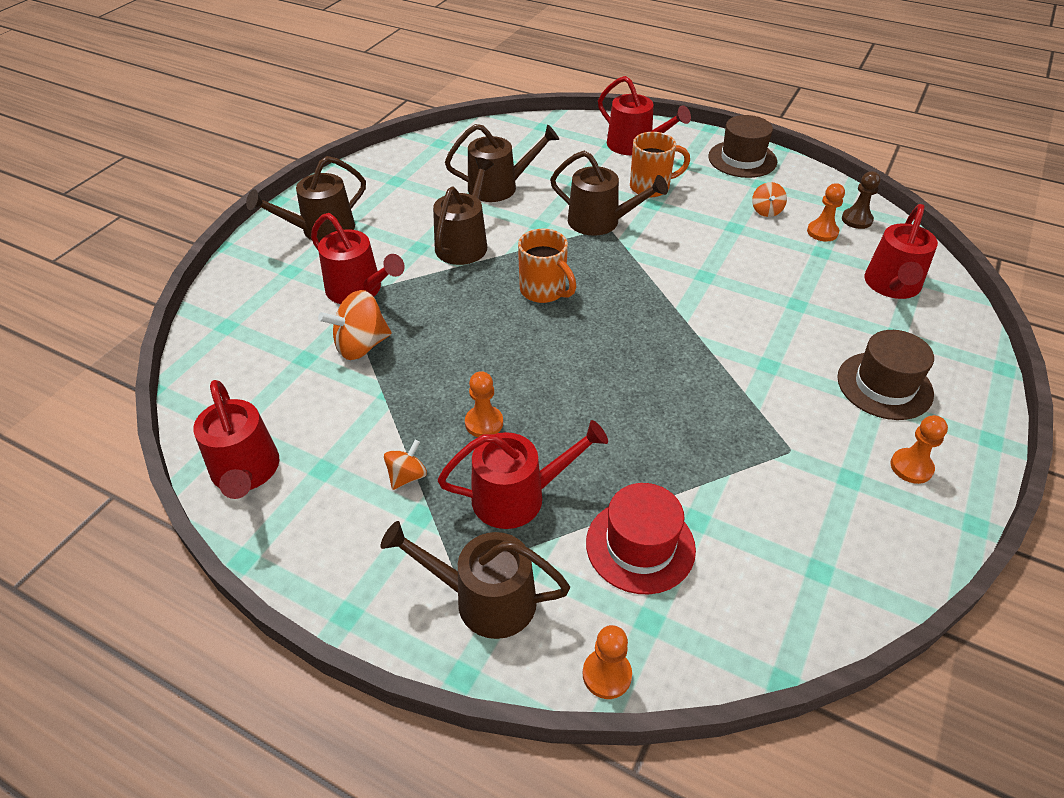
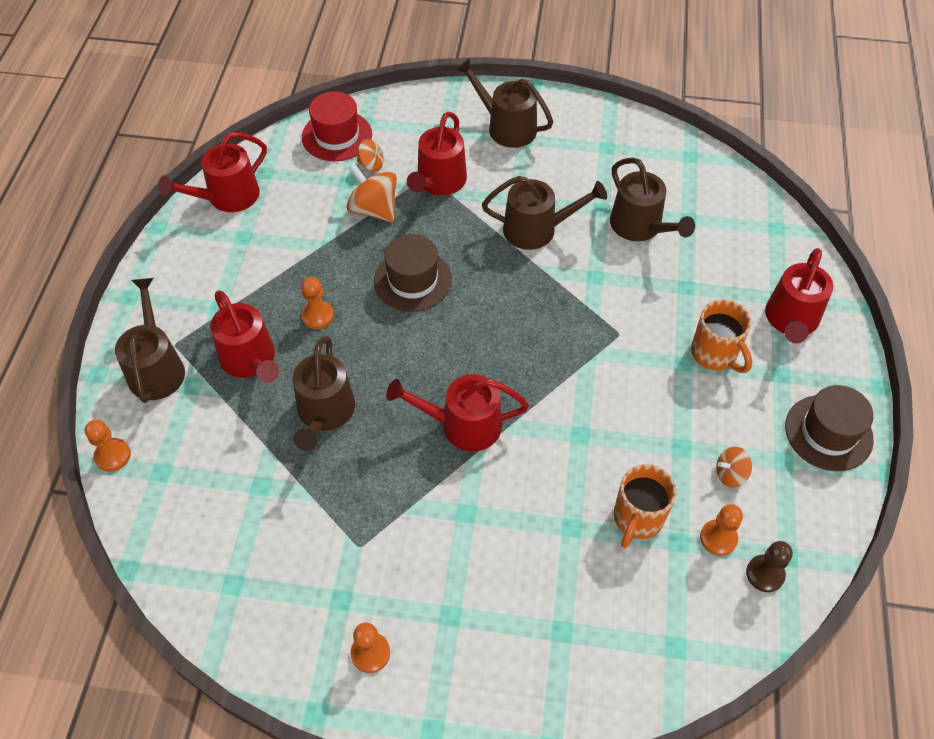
camera: 70 degrees right, 10 degrees up
orange spinning top [384,440,427,490] -> orange spinning top moved to [357,139,386,172]
orange mug [518,229,576,303] -> orange mug moved to [614,464,677,548]
brown watering can [550,151,668,236] -> brown watering can moved to [293,336,355,451]
red hat [586,483,696,594] -> red hat moved to [302,91,372,161]
brown hat [837,330,934,420] -> brown hat moved to [374,234,452,312]
red watering can [864,204,938,299] -> red watering can moved to [386,374,529,452]

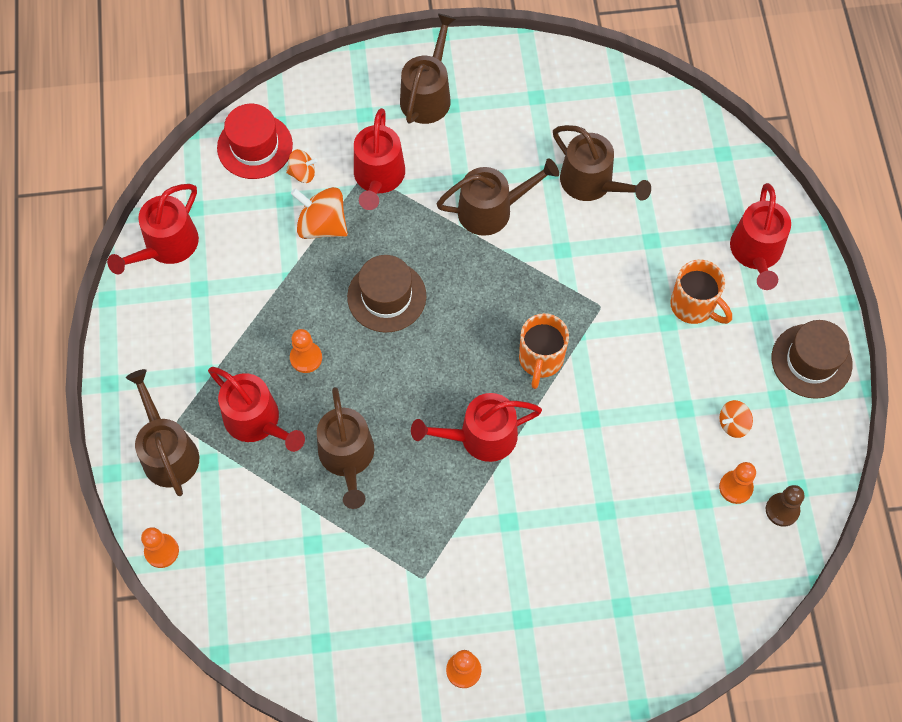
camera: 15 degrees left, 10 degrees up
brown watering can [456,58,553,148] -> brown watering can turned 90 degrees clockwise [400,14,456,124]
orange mug [614,464,677,548] -> orange mug moved to [519,313,569,389]

